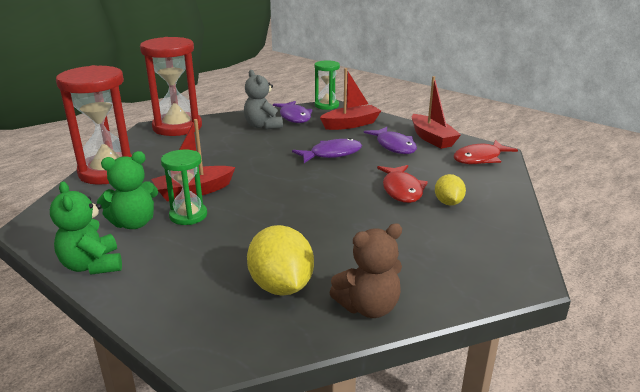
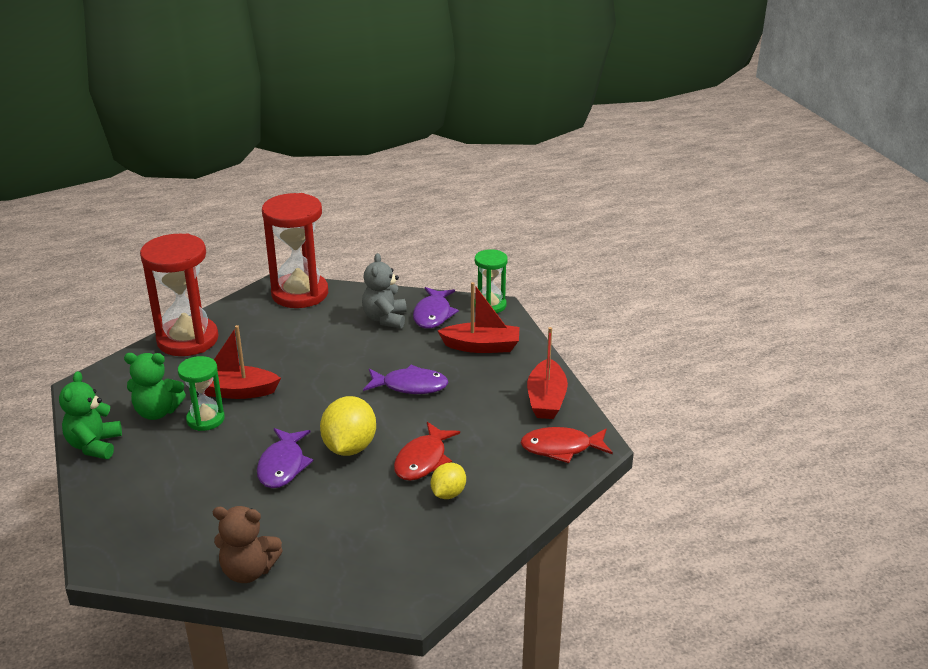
camera: 30 degrees right, 5 degrees up
yellow lemon [247,225,314,295] -> yellow lemon moved to [320,396,376,456]
purple fish [364,127,417,154] -> purple fish moved to [257,428,313,488]

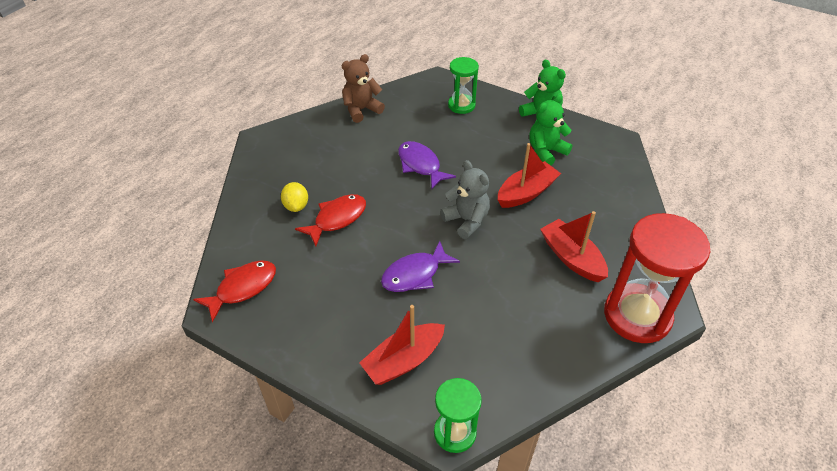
camera: 140 degrees right, 15 degrees up
red hourglass [140,234,219,356] -> none
green hourglass [178,356,225,431] -> green hourglass moved to [448,57,479,114]
yellow lemon [320,396,376,456] -> none
grey teddy bear [362,253,407,329] -> grey teddy bear moved to [440,160,490,239]
red fish [394,422,460,481] -> red fish turned 60 degrees clockwise [295,194,366,247]
purple fish [413,287,459,329] -> none
red boat [527,327,568,419] -> red boat moved to [540,211,608,282]

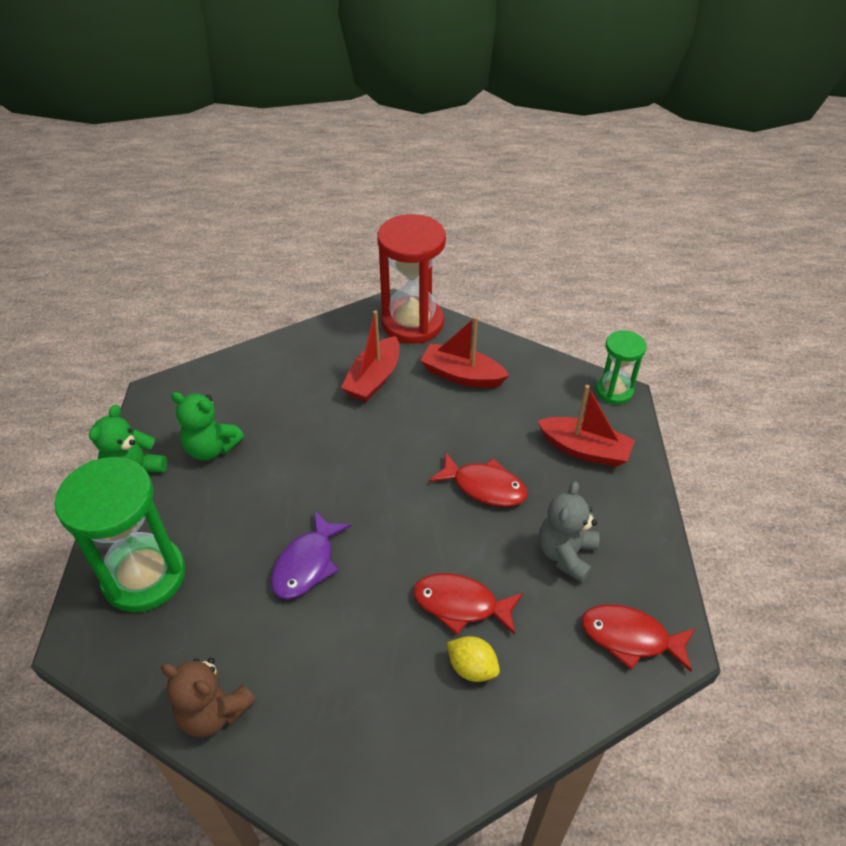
camera: 120 degrees left, 0 degrees up
yellow lemon [281,182,308,212] -> yellow lemon turned 75 degrees clockwise [447,636,500,682]
purple fish [381,241,460,292] -> red fish [429,452,528,507]
grey teddy bear [440,160,490,239] -> grey teddy bear moved to [539,481,600,583]
green hourglass [448,57,479,114] -> green hourglass [54,457,186,612], size x1.79
red boat [498,143,561,208] -> red boat moved to [420,316,509,388]

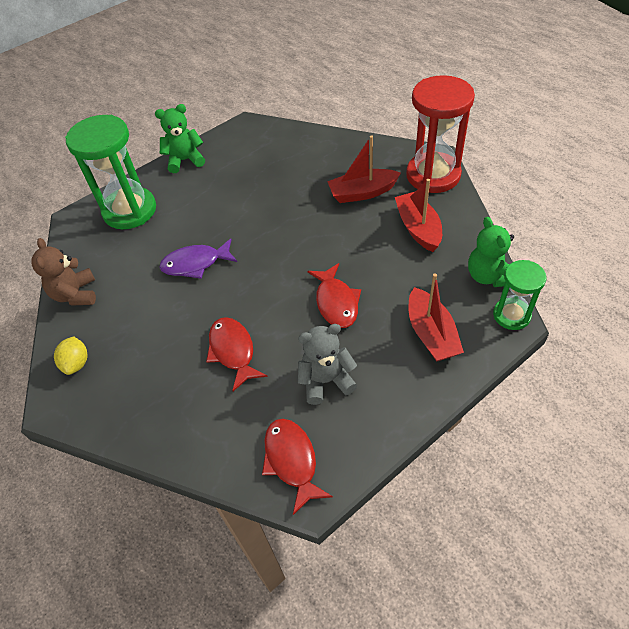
camera: 55 degrees right, 5 degrees up
green teddy bear [171,392,244,460] -> green teddy bear moved to [468,217,514,287]
yellow lemon [447,636,500,682] -> yellow lemon moved to [54,336,88,375]

